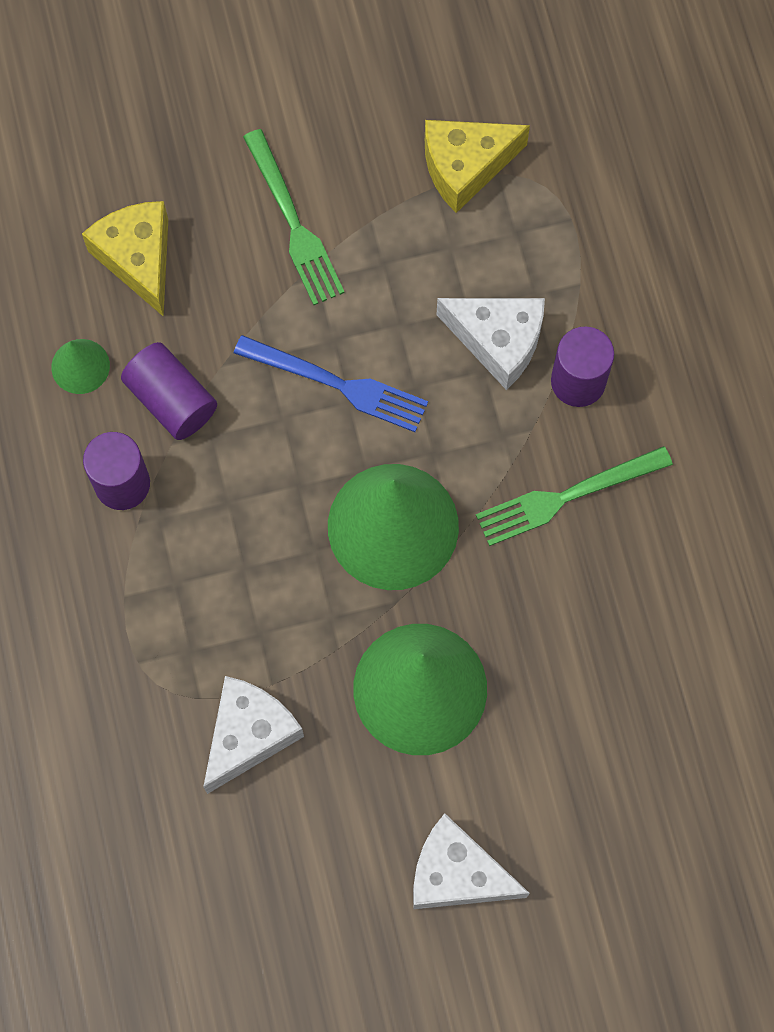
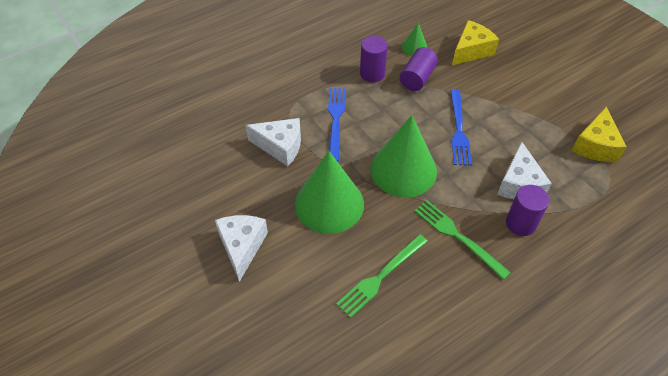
camera: 70 degrees right, 20 degrees down
green fork [243,129,345,305] -> green fork moved to [336,234,428,318]
yellow cheese [425,120,530,213] -> yellow cheese turned 120 degrees counterclockwise [572,107,627,162]
none -> blue fork [328,88,346,162]

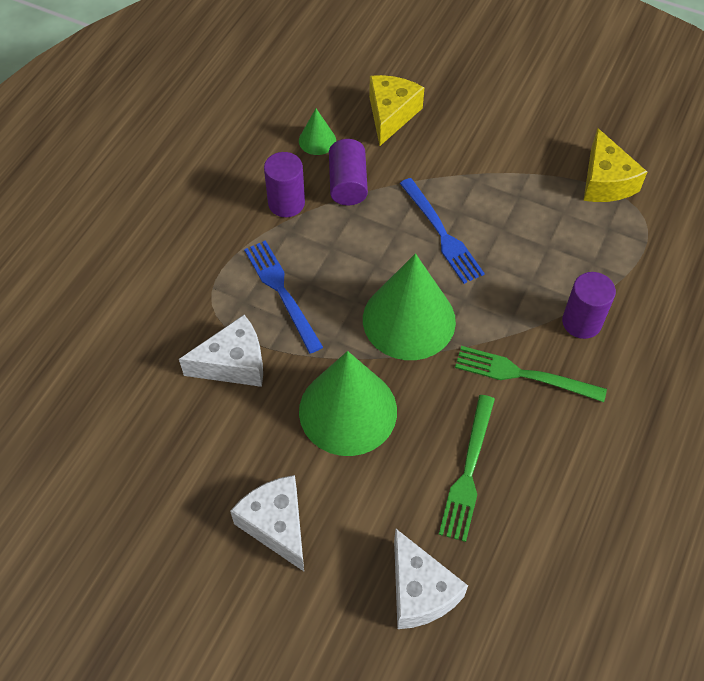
camera: 30 degrees left, 5 degrees up
white cheese [497,142,552,199] -> white cheese moved to [394,529,468,629]

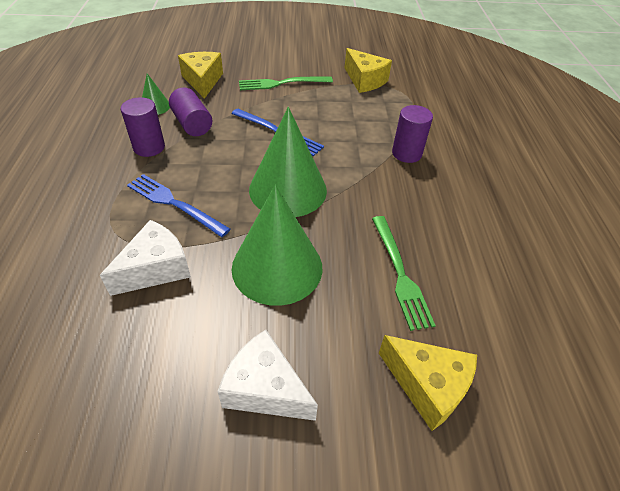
camera: 30 degrees left, 10 degrees down
white cheese [394,529,468,629] -> yellow cheese [379,335,477,431]
green fork [455,346,607,402] -> green fork moved to [239,77,333,90]

